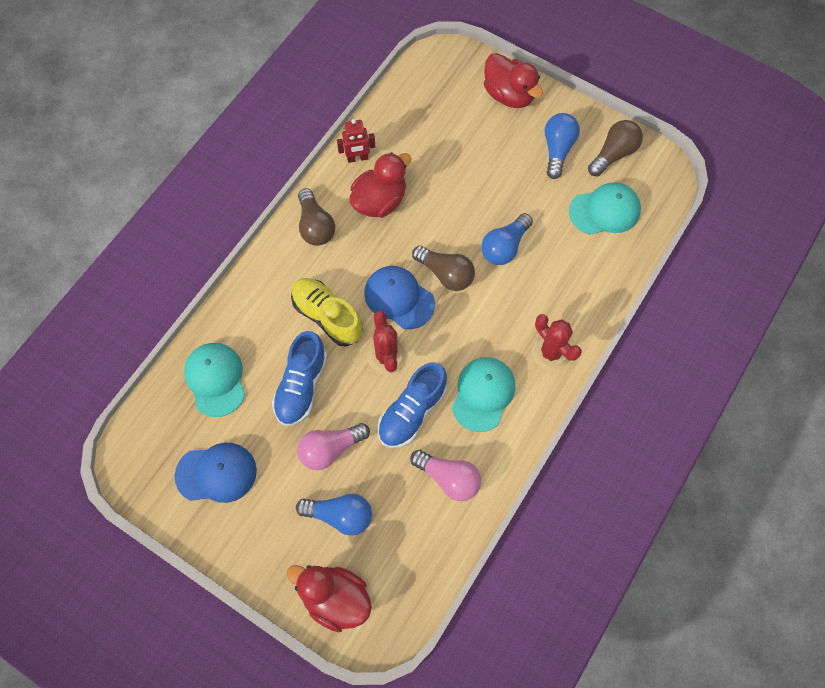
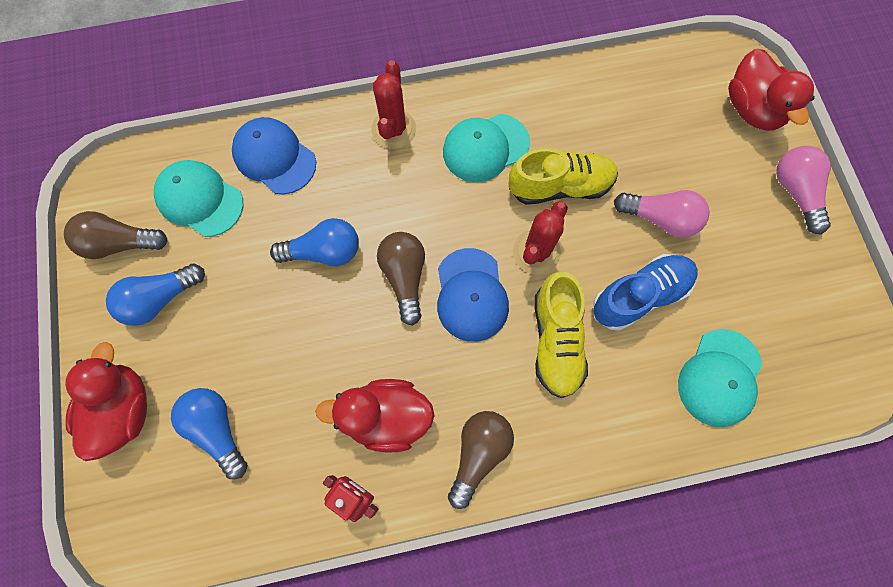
camera: 135 degrees left, 5 degrees up
blue cap [175,443,257,503] -> blue cap moved to [232,117,316,194]
blue light bulb [296,494,372,536] -> blue light bulb moved to [171,388,248,479]
blue shoe [378,362,447,448] -> yellow shoe [508,148,618,205]
pink light bulb [410,450,481,501] -> pink light bulb moved to [776,146,831,234]

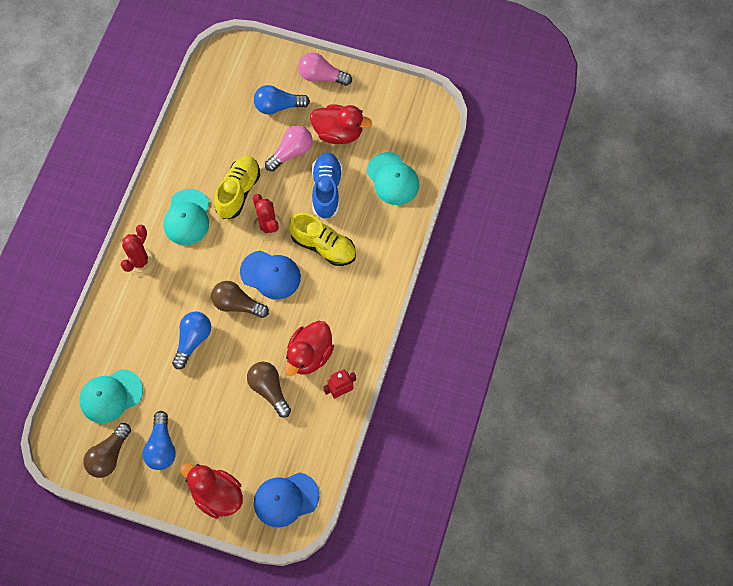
camera: 60 degrees left, 5 degrees down
blue light bulb [171,388,248,479] -> blue light bulb moved to [254,85,310,115]
blue cap [232,117,316,194] -> blue cap moved to [254,472,320,527]
red cactus [371,60,416,149] -> red cactus turned 75 degrees clockwise [121,224,156,276]
brown light bulb [448,411,514,509] -> brown light bulb moved to [247,362,291,418]
red duck [728,49,815,131] -> red duck moved to [310,105,372,144]

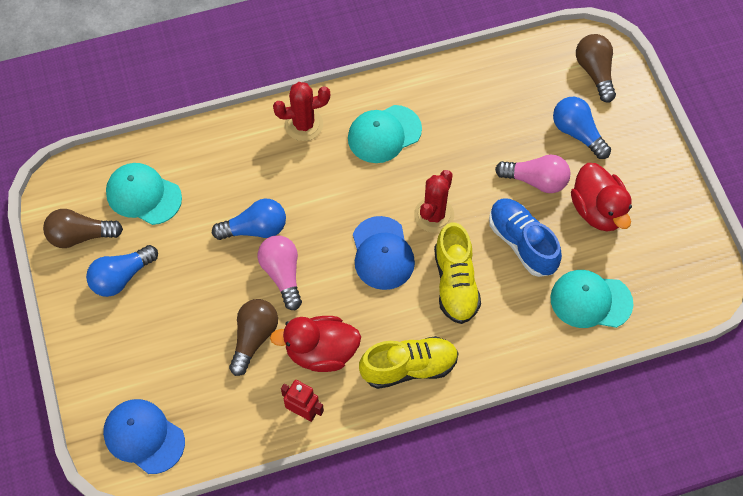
camera: 55 degrees right, 5 degrees down
red duck [180,464,243,519] -> none
brown light bulb [211,281,269,318] -> brown light bulb moved to [576,34,616,102]
yellow shoe [214,156,260,219] -> yellow shoe moved to [359,336,458,389]
pink light bulb [298,52,352,86] -> pink light bulb moved to [258,236,302,310]
blue shoe [312,152,342,219] -> blue shoe turned 90 degrees counterclockwise [489,198,562,277]
turquoise cap [367,152,419,205] -> turquoise cap turned 75 degrees clockwise [550,270,633,328]

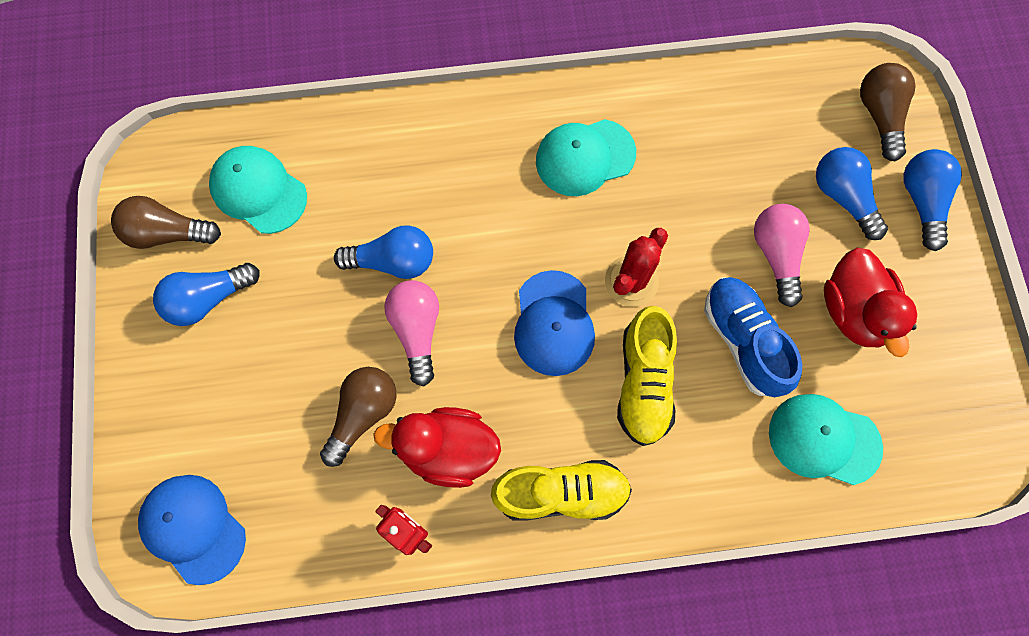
camera: 10 degrees right, 10 degrees up
red cactus [273,82,330,141] -> none
pink light bulb [495,155,570,193] -> pink light bulb turned 120 degrees counterclockwise [754,204,810,307]
none -> blue light bulb [903,149,962,251]

